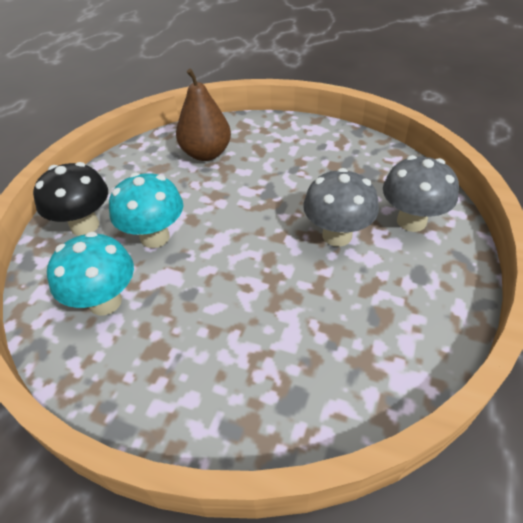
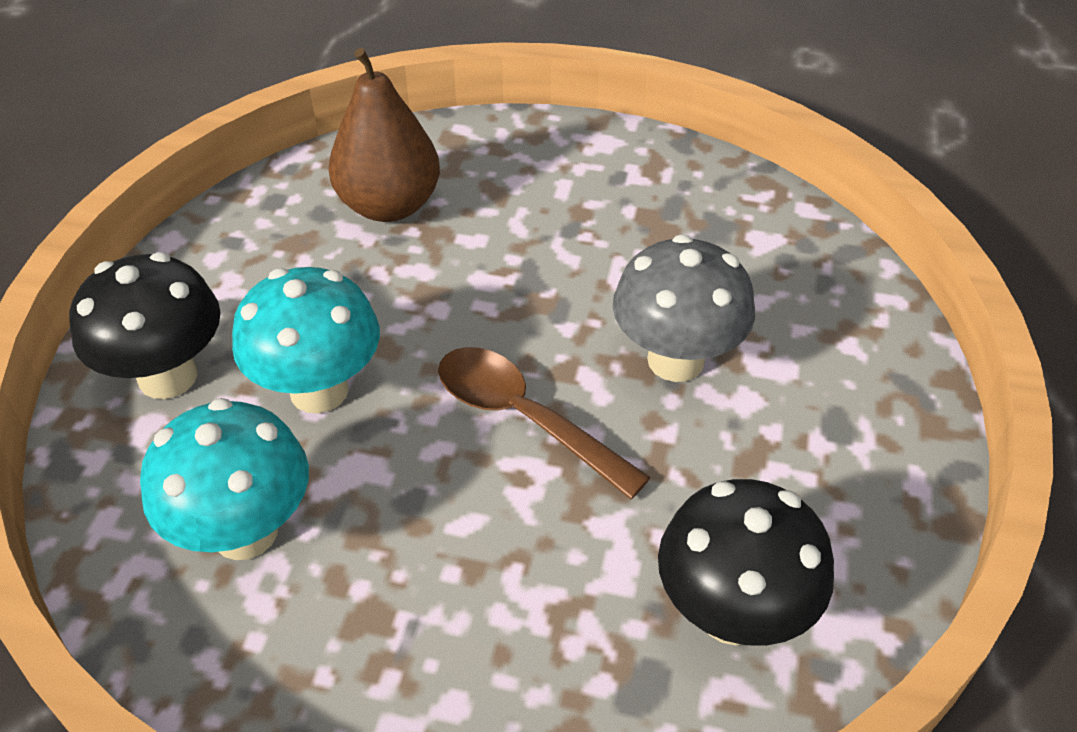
camera: 10 degrees left, 0 degrees up
grey mushroom [383,155,459,232] -> none
none -> brown spoon [438,347,651,499]
none -> black mushroom [658,479,834,646]

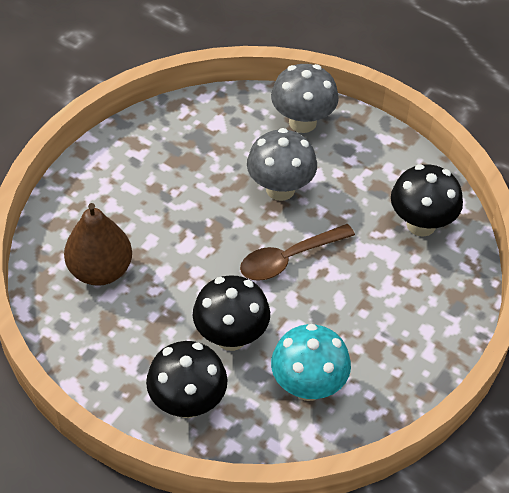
camera: 70 degrees left, 5 degrees up
turquoise mushroom [232,267,380,414] -> black mushroom [193,275,270,351]
none -> grey mushroom [271,64,339,133]

